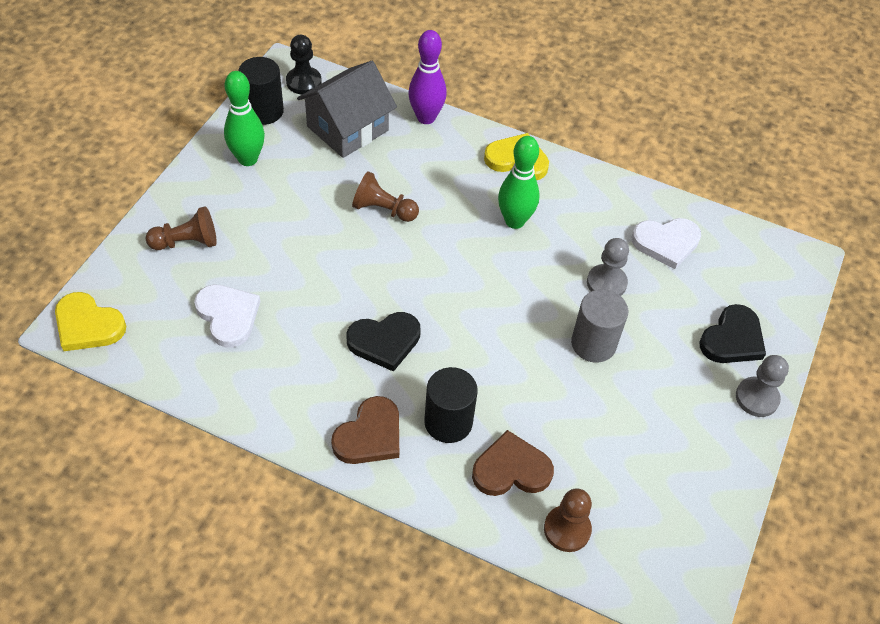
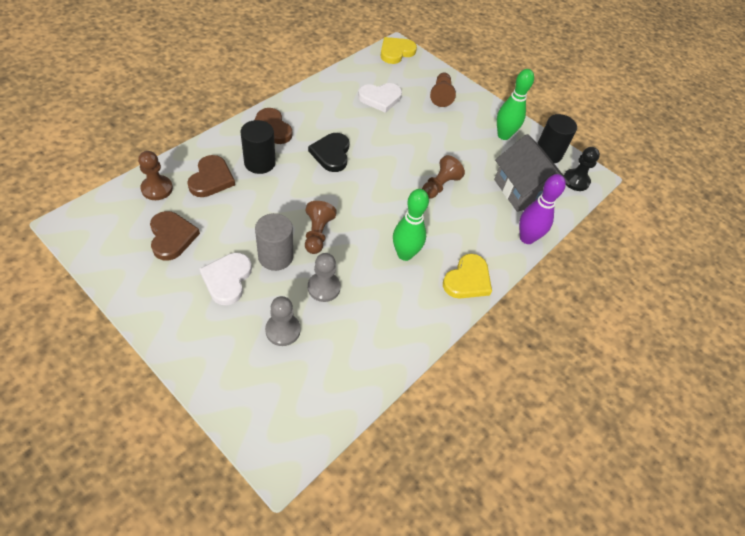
camera: 105 degrees right, 0 degrees up
white heart [632,218,701,269] -> white heart moved to [199,253,252,305]
black heart [700,304,766,363] -> none
grey pawn [736,355,789,417] -> grey pawn moved to [265,296,301,346]
none -> brown heart [150,211,200,260]
none -> brown pawn [305,201,337,254]

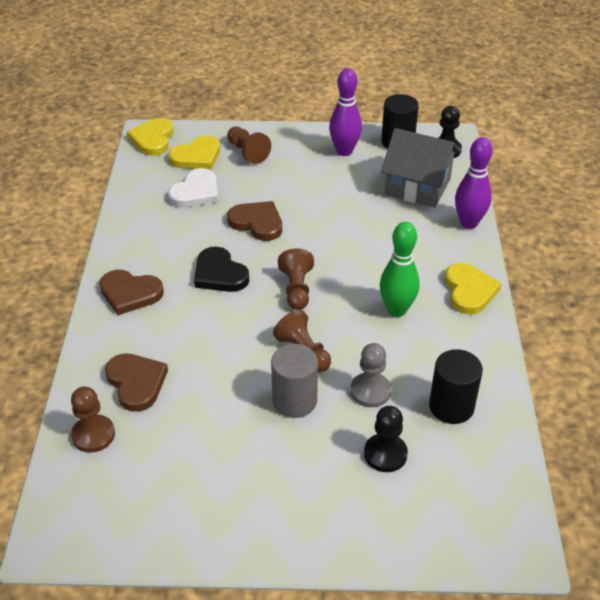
camera: 35 degrees left, 10 degrees down
brown heart [150,211,200,260] -> brown heart moved to [227,201,282,241]
white heart [199,253,252,305] -> none
black cylinder [241,120,276,174] -> black cylinder moved to [429,349,483,424]
grey pawn [265,296,301,346] -> black pawn [364,406,408,472]
brown pawn [422,155,465,199] -> brown pawn moved to [278,248,314,310]
green bowling pin [497,69,534,140] -> purple bowling pin [329,68,362,156]
none -> yellow heart [168,135,220,170]

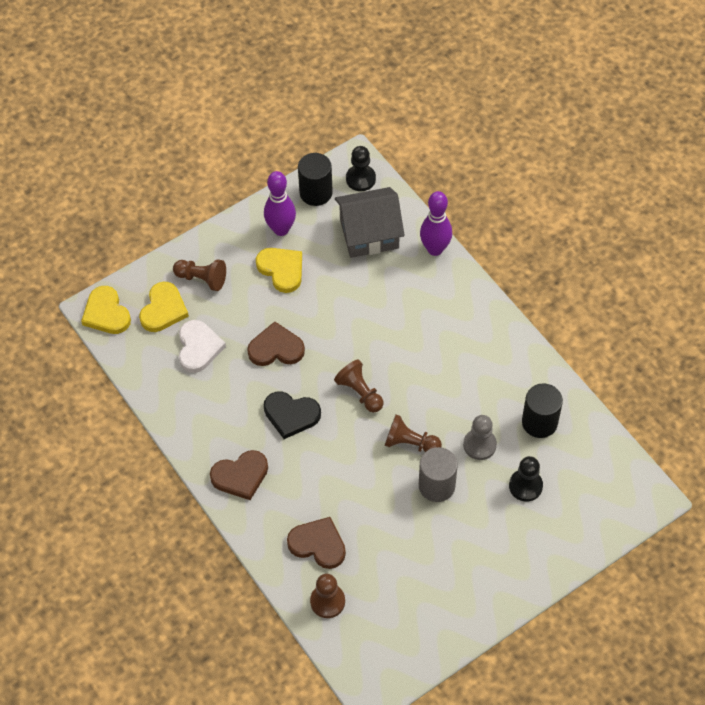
camera: 35 degrees left, 15 degrees up
green bowling pin [380,222,420,317] -> none
yellow heart [445,263,502,315] -> yellow heart moved to [256,248,302,293]

